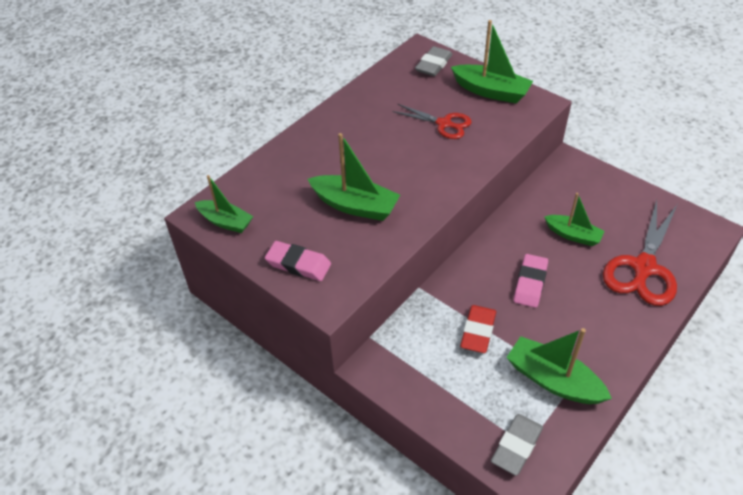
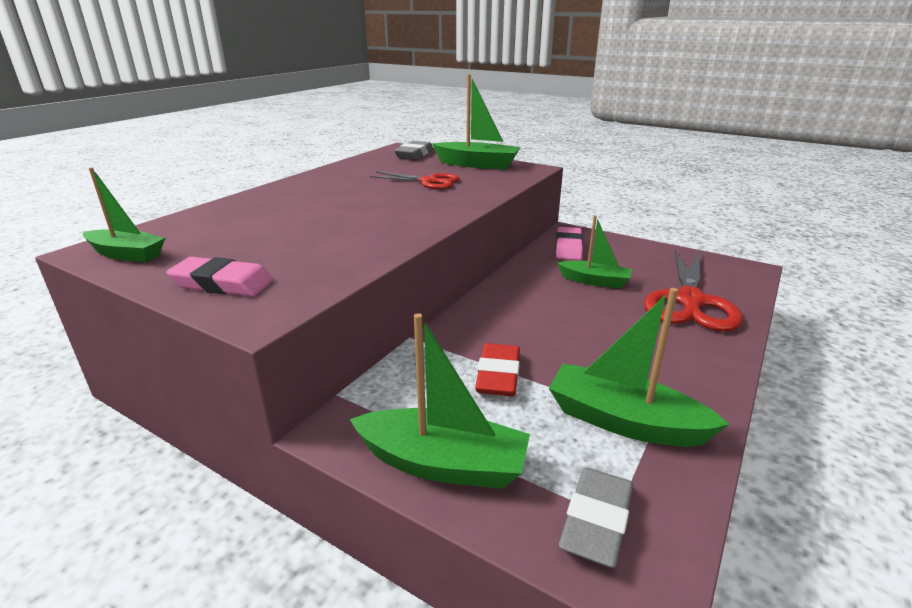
camera: 10 degrees left, 20 degrees down
green boat [307,133,400,221] -> green boat moved to [350,313,530,489]
pink eraser [514,254,548,308] -> pink eraser moved to [555,227,583,260]

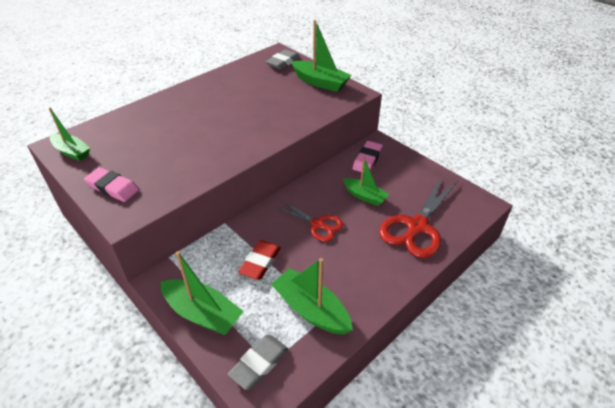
camera: 15 degrees right, 15 degrees up
red scissors [370,172,460,189] -> red scissors moved to [275,201,343,242]

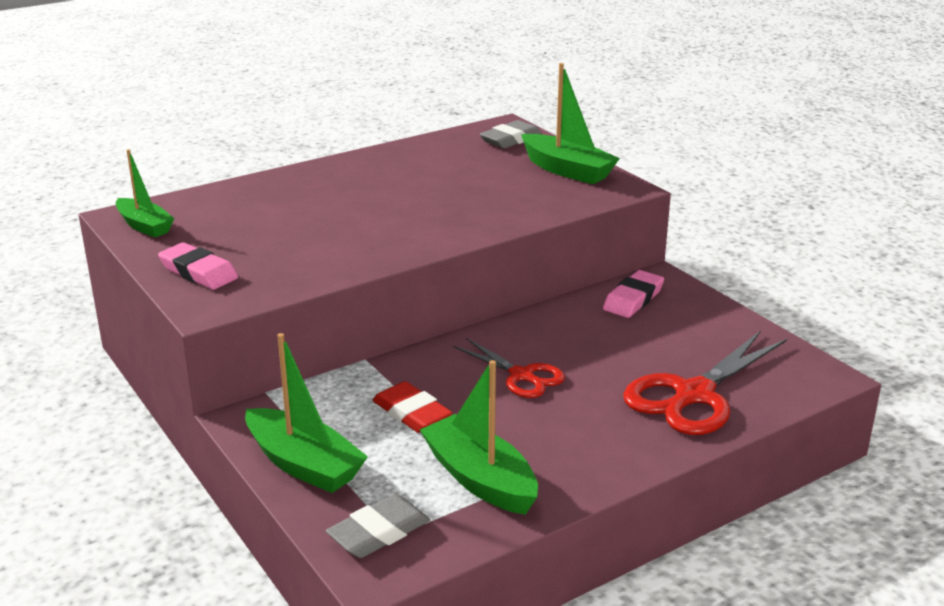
camera: 10 degrees right, 15 degrees down
red eraser [238,240,281,280] -> red eraser turned 75 degrees counterclockwise [372,381,452,433]
green boat [343,157,389,206] -> none

